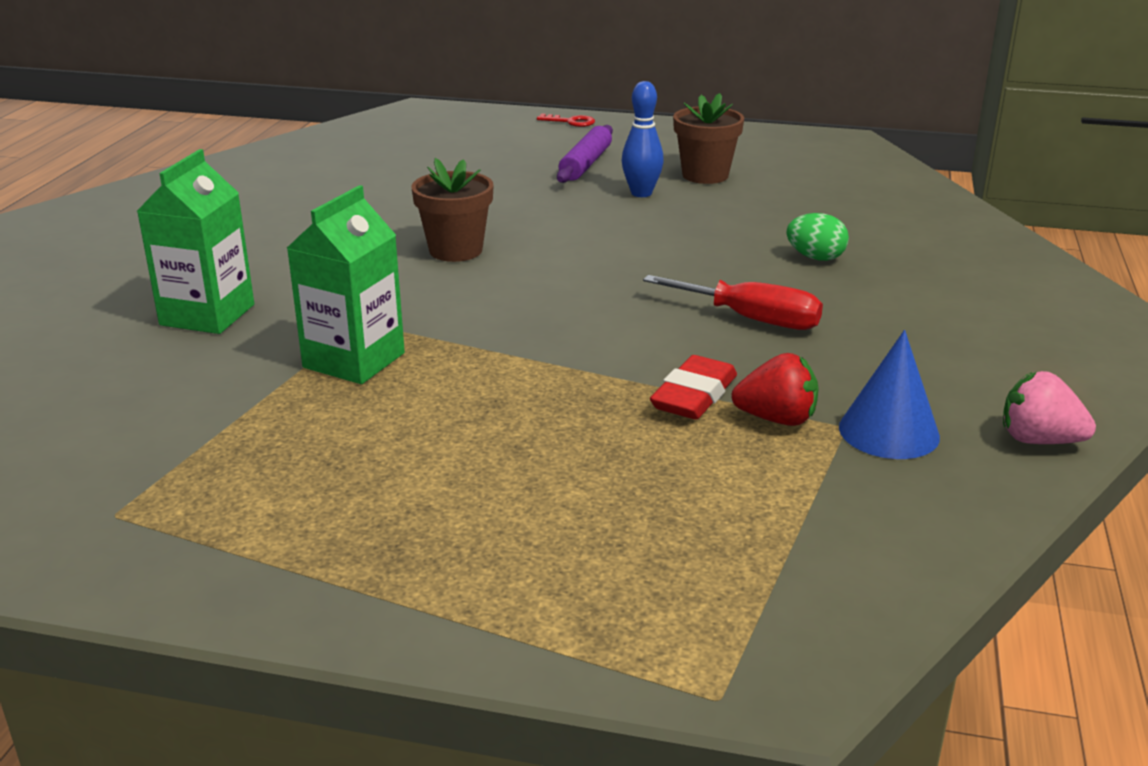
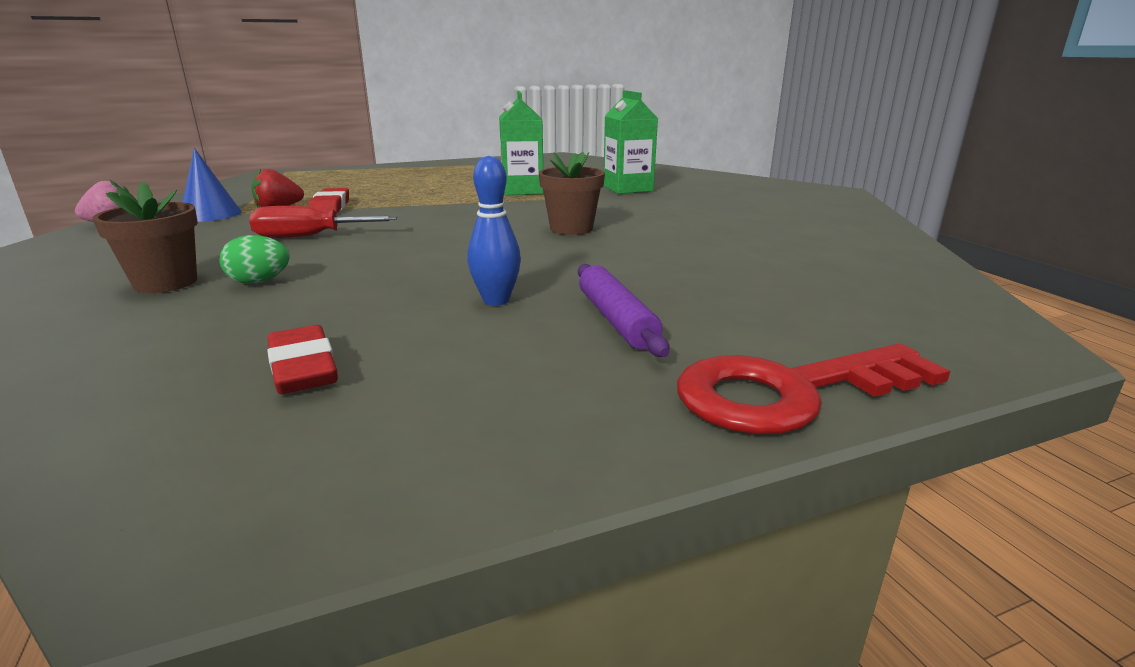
camera: 145 degrees right, 5 degrees down
red key [537,114,595,127] -> red key [677,343,950,434], size x2.45
brown flower pot [673,93,744,184] -> brown flower pot moved to [92,182,198,293]
none -> red eraser [267,325,338,394]

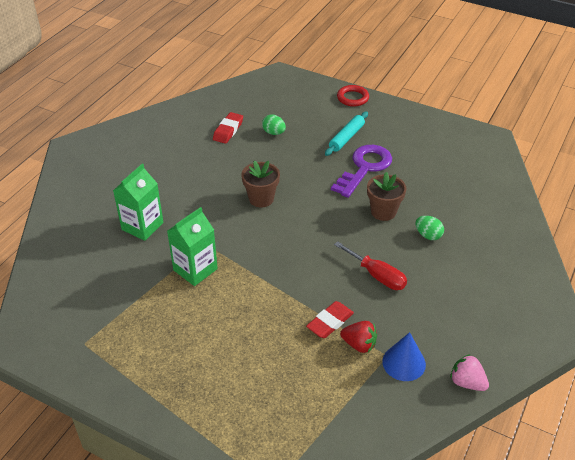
camera: 130 degrees left, 20 degrees up
brown flower pot [92,182,198,293] -> brown flower pot moved to [367,172,406,221]
red eraser [267,325,338,394] -> red eraser moved to [213,112,243,144]
blue bowling pin [467,156,521,306] -> purple key [331,145,392,198]
purple rolling pin [578,264,670,357] -> turquoise rolling pin [325,111,368,156]
red key [677,343,950,434] -> red ring [337,85,369,107]
none -> green egg [262,114,286,135]

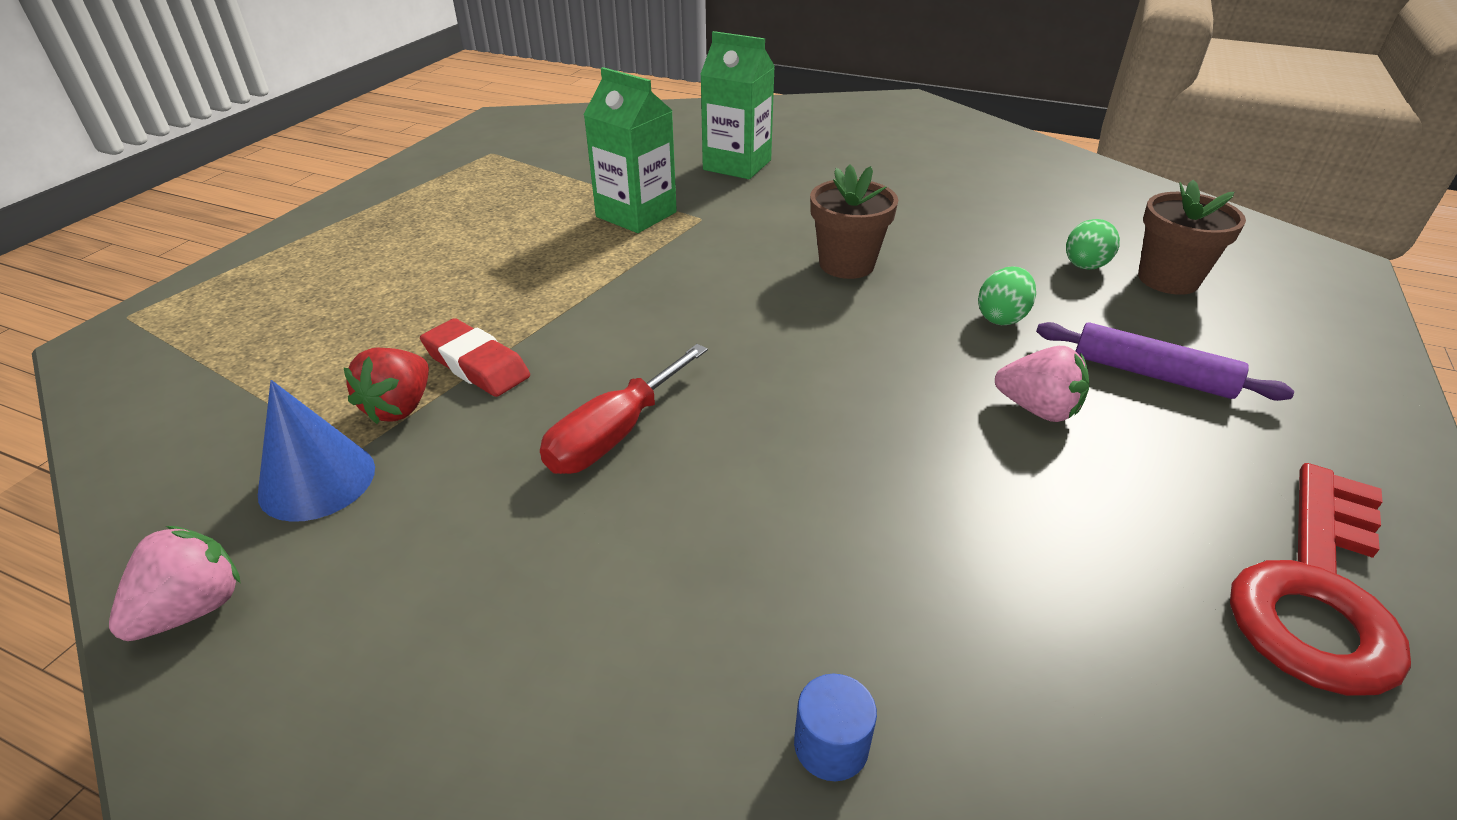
camera: 85 degrees right, 5 degrees down
red eraser [213,112,243,144] -> none
turquoise rolling pin [325,111,368,156] -> purple rolling pin [1036,322,1294,401]
purple key [331,145,392,198] -> pink strawberry [995,346,1090,422]
red ring [337,85,369,107] -> none
brown flower pot [367,172,406,221] -> brown flower pot moved to [1138,180,1246,295]
green egg [416,216,444,240] -> green egg moved to [978,266,1036,325]
none -> blue cylinder [794,674,877,781]
none -> red key [1230,463,1411,696]

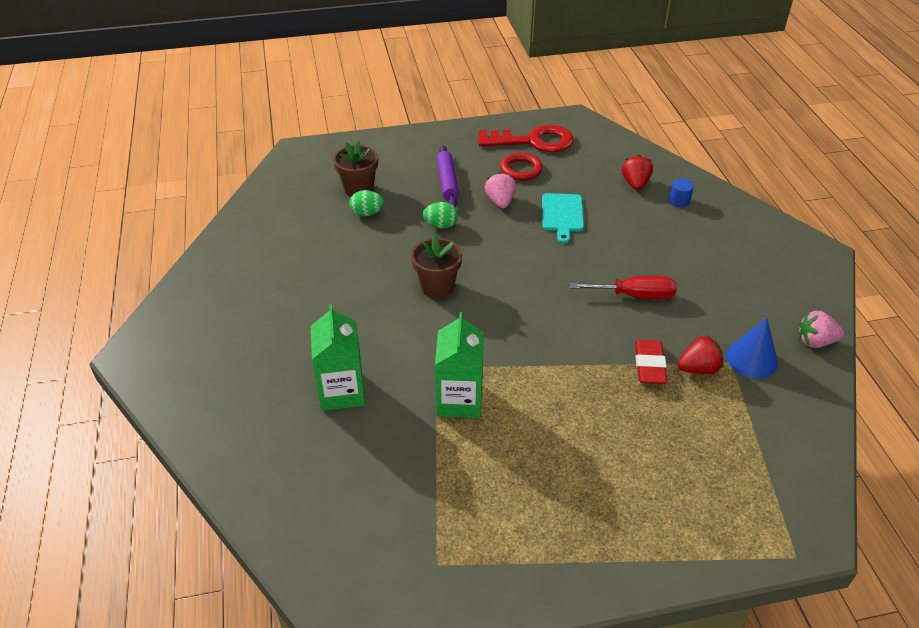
camera: 125 degrees left, 5 degrees up
none -> red ring [500,152,543,181]
none -> turquoise cutting board [542,193,584,243]
none -> red strawberry [622,155,653,190]

